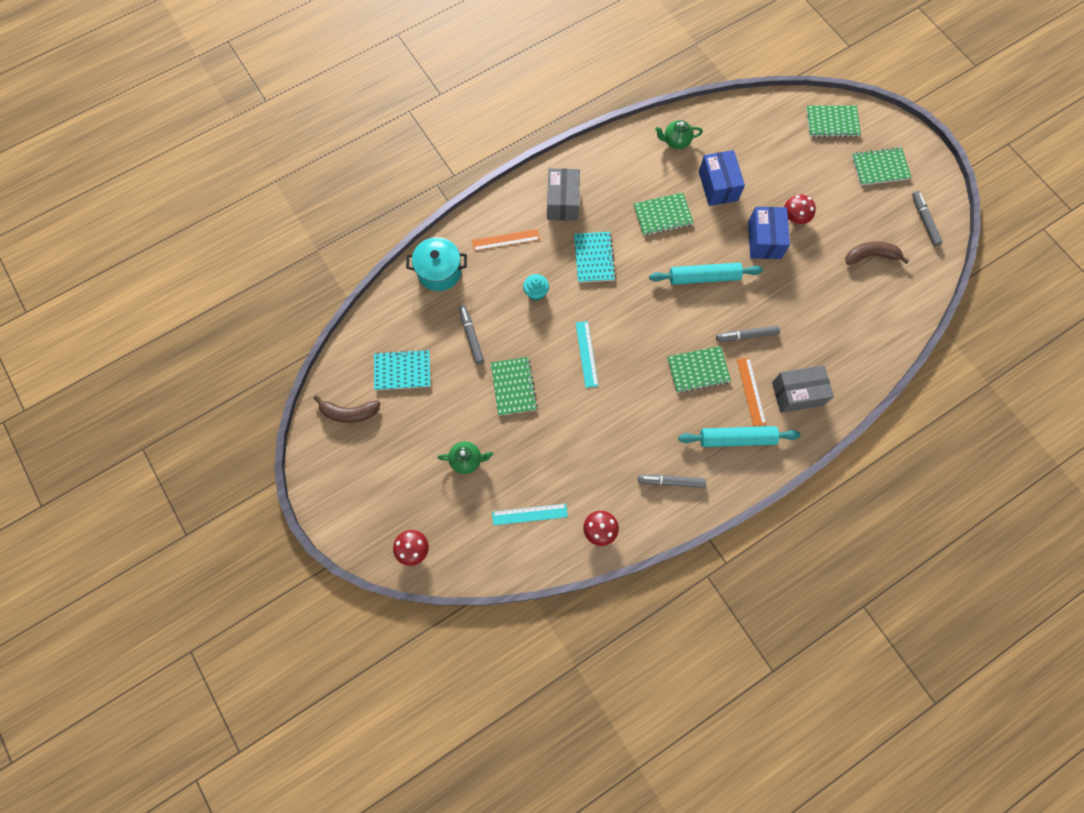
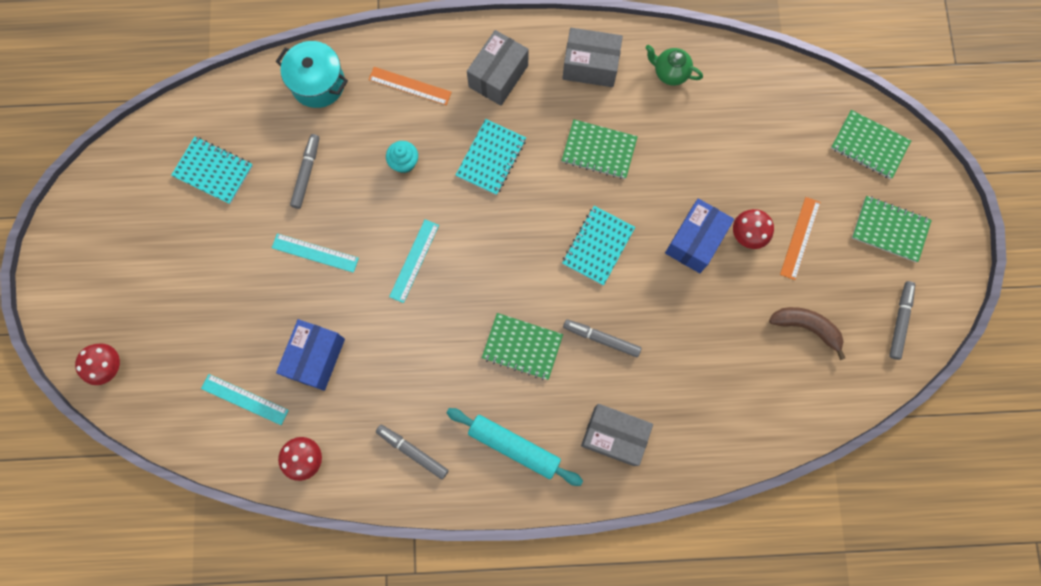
camera: 30 degrees right, 5 degrees up
brown banana [314,395,380,423] -> none
green teapot [437,441,493,474] -> none
green notebook [491,357,538,416] -> turquoise ruler [272,234,359,273]
turquoise rolling pin [649,263,763,285] -> turquoise notebook [562,206,635,285]
blue box [699,150,745,206] -> blue box moved to [276,319,345,391]
orange ruler [737,357,766,426] -> orange ruler moved to [780,197,821,280]
none -> grey box [562,28,623,87]

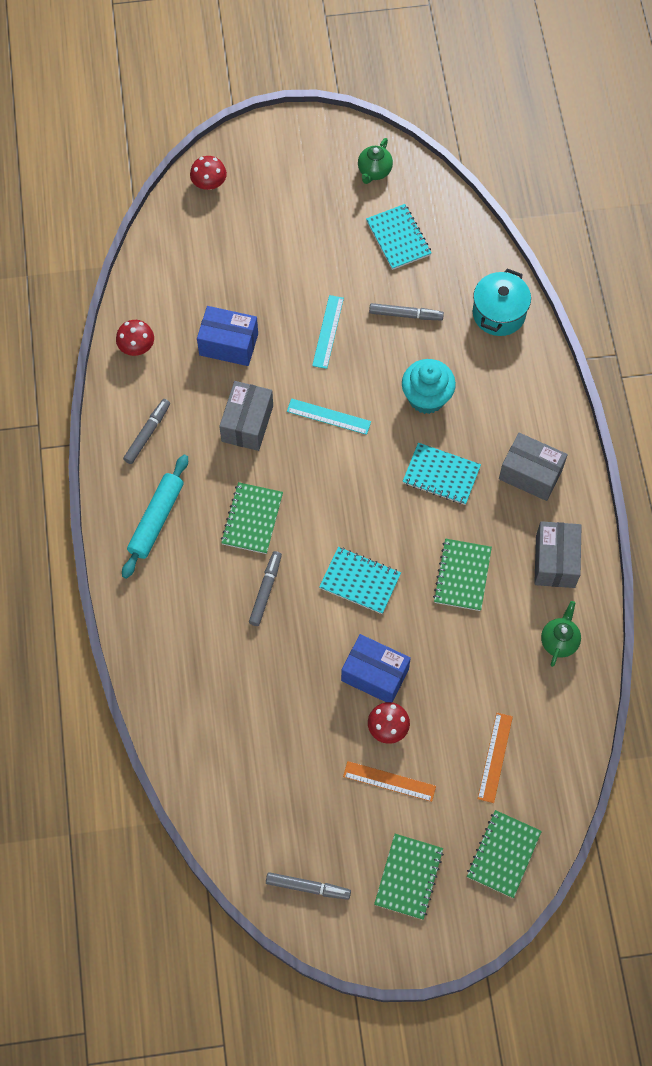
camera: 85 degrees right, 10 degrees down
turquoise notebook [171,137,253,204] -> turquoise notebook turned 45 degrees counterclockwise [366,204,431,270]
turquoise ruler [201,374,289,425] -> none
orange ruler [369,67,452,105] -> orange ruler moved to [478,713,513,803]
turquoise cupcake [386,141,418,173] -> turquoise cupcake [402,359,456,414], size x1.69
grey box [581,404,653,466] -> grey box moved to [219,381,273,451]
brown banana [769,307,845,360] -> none
none -> green teapot [358,138,393,184]

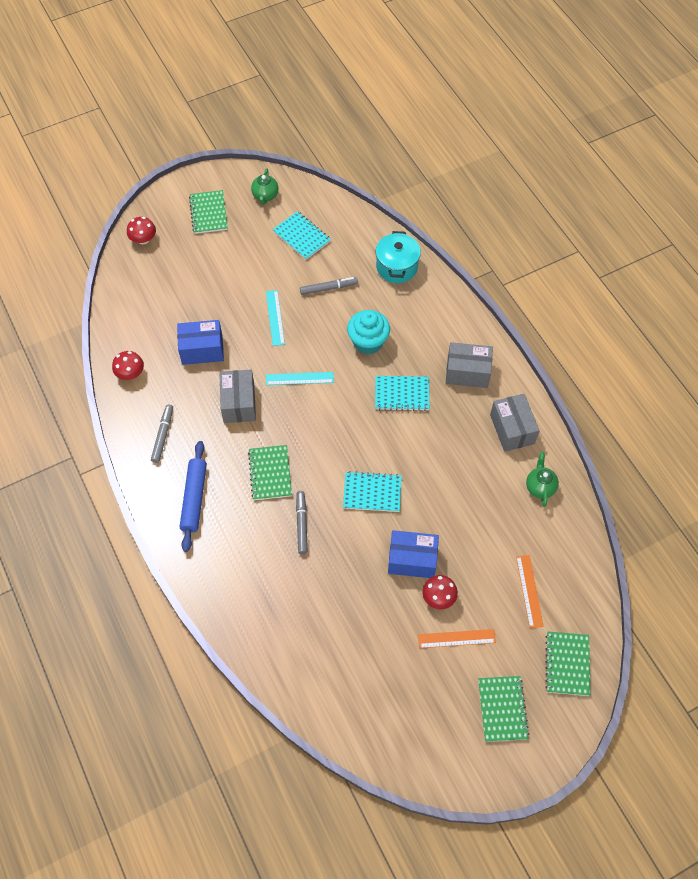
camera: 20 degrees left, 5 degrees down
turquoise rolling pin [122,455,188,579] -> blue rolling pin [180,441,207,552]
grey marker [266,872,351,900] -> none
green notebook [433,539,492,611] -> green notebook moved to [189,190,228,234]

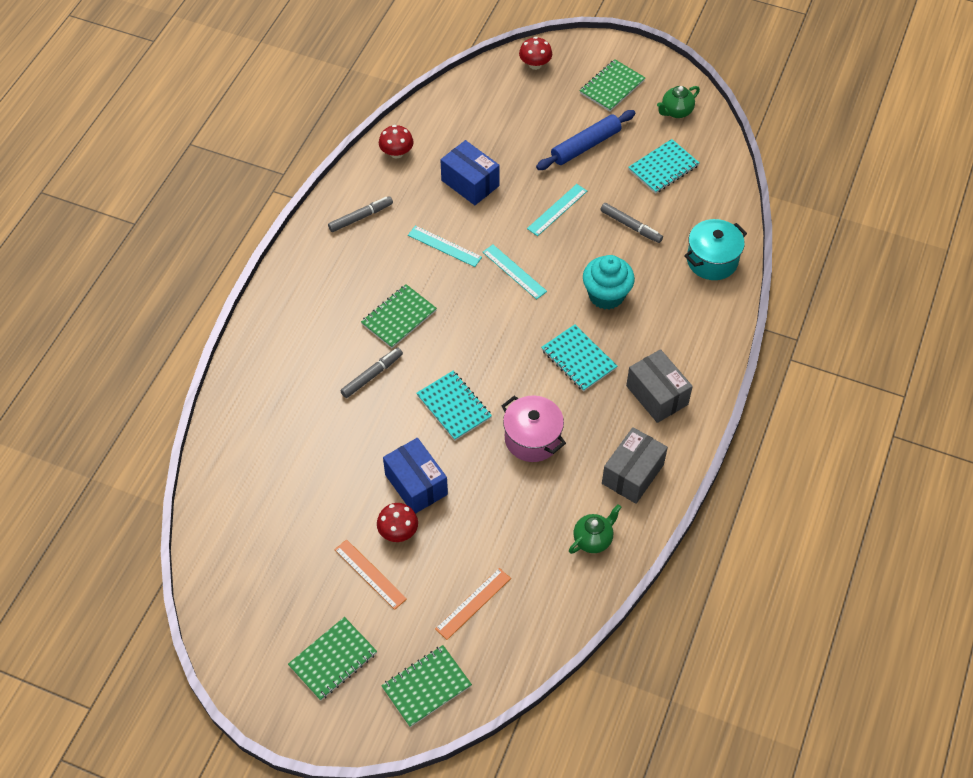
camera: 50 degrees right, 5 degrees down
blue rolling pin [180,441,207,552] -> blue rolling pin moved to [536,110,635,170]
grey box [220,370,256,423] -> turquoise ruler [408,226,482,267]
turquoise notebook [273,211,331,260] -> turquoise notebook turned 45 degrees clockwise [628,139,699,194]
none -> pink pot [502,396,566,462]

